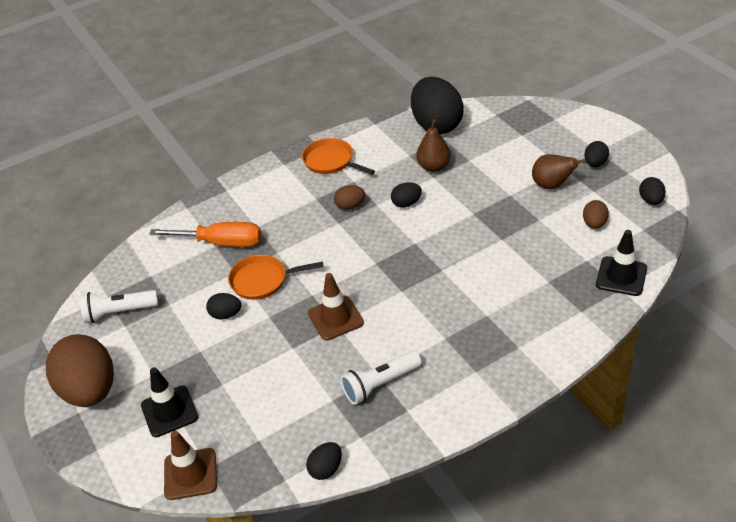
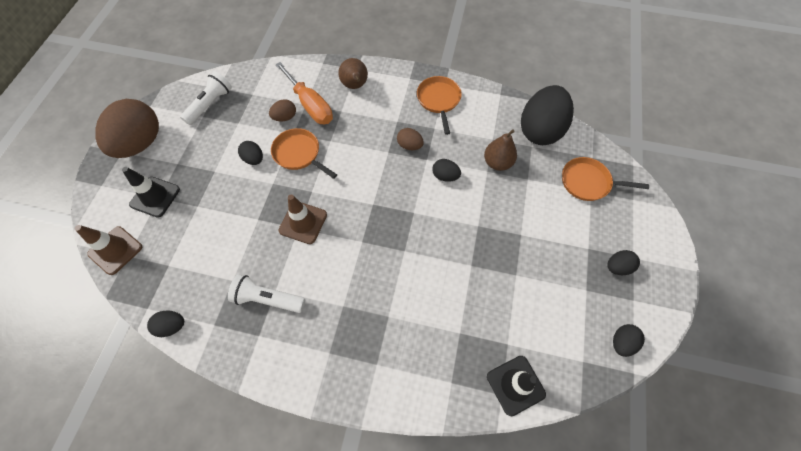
camera: 40 degrees right, 20 degrees up
white flashlight [80,290,158,323] -> white flashlight turned 90 degrees clockwise [180,71,232,125]
brown pear [532,154,587,189] -> brown pear moved to [338,58,368,89]
brown egg [583,200,609,229] -> brown egg moved to [269,99,296,121]
none -> orange pan [562,157,649,201]

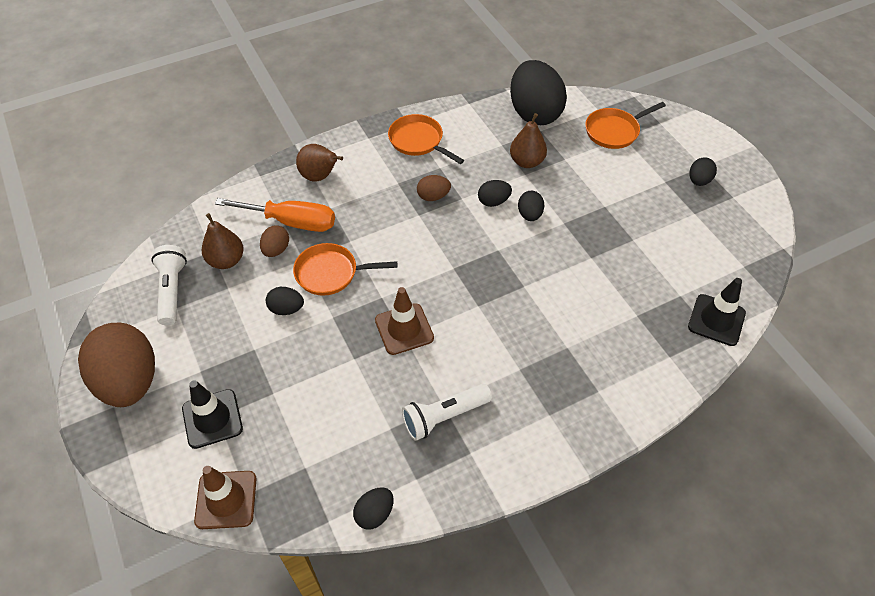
camera: 40 degrees left, 10 degrees down
black egg [613,324,645,357] -> black egg moved to [518,191,544,221]
none -> brown pear [202,213,244,269]

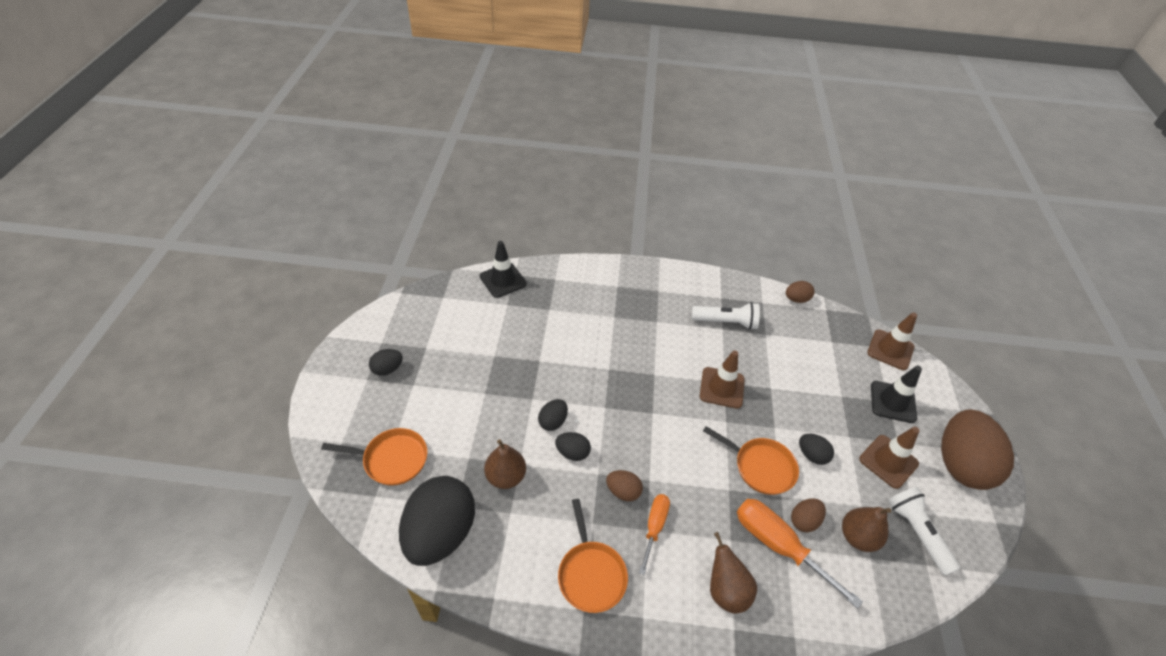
camera: 150 degrees left, 5 degrees down
white flashlight [151,245,187,325] -> white flashlight turned 135 degrees clockwise [888,487,960,576]
black egg [353,487,394,529] -> brown egg [786,281,815,303]
none -> orange screwdriver [639,494,670,575]
none -> brown traffic cone [859,427,919,489]

